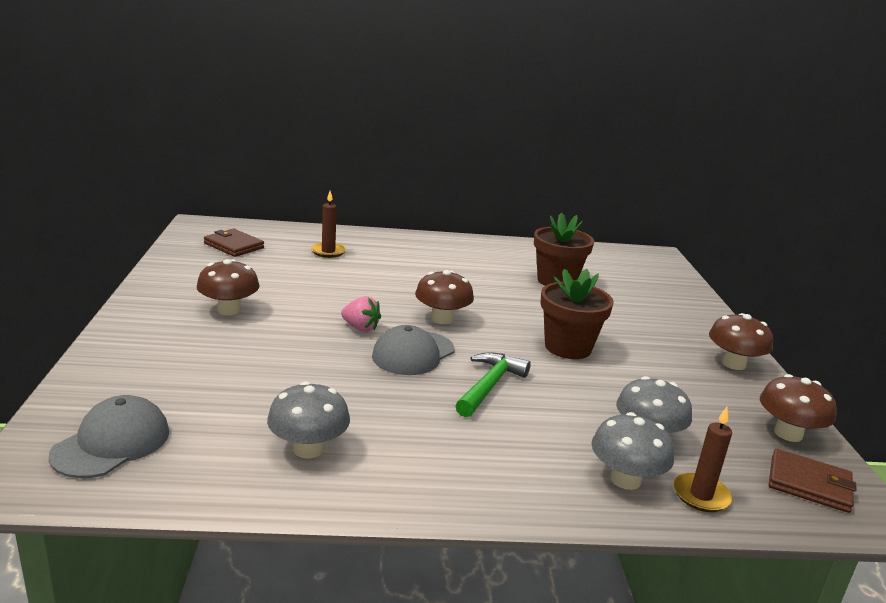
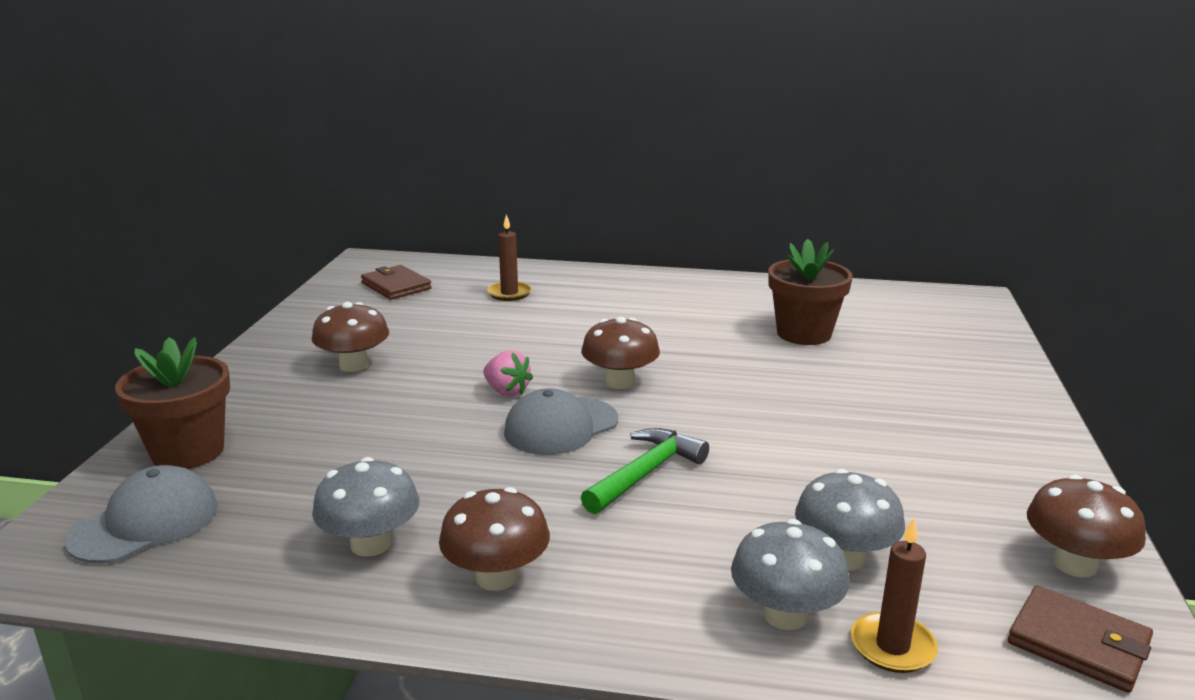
camera: 15 degrees right, 0 degrees up
brown flower pot [540,269,614,359] -> brown flower pot moved to [115,337,230,469]
brown mushroom [709,313,773,370] -> brown mushroom moved to [439,487,550,591]

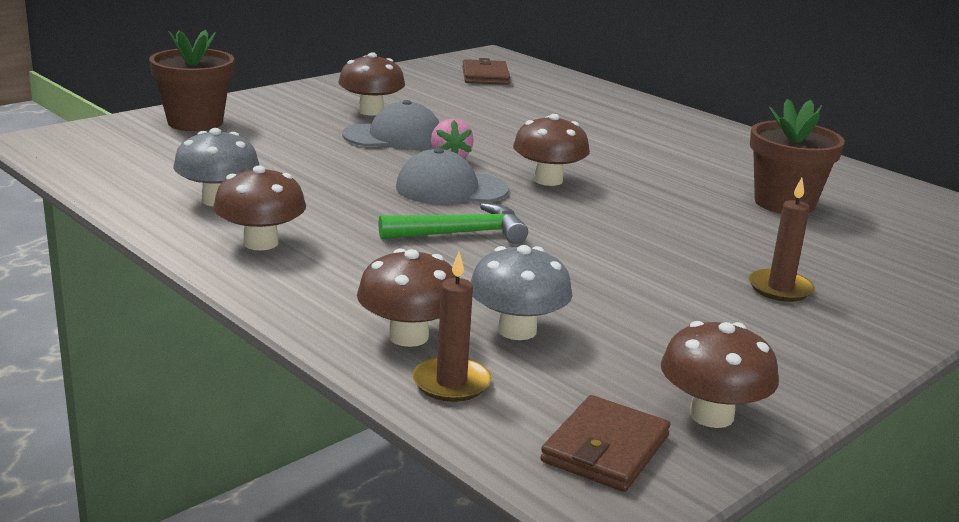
camera: 35 degrees right, 0 degrees up
grey cap [65,465,218,563] -> grey cap moved to [342,100,439,149]
brown candle [487,214,532,301] -> brown candle moved to [749,178,815,302]
grey mushroom [731,519,850,630] -> brown mushroom [357,249,456,347]
brown wallet [1008,586,1153,693] -> brown wallet turned 45 degrees clockwise [540,395,670,492]

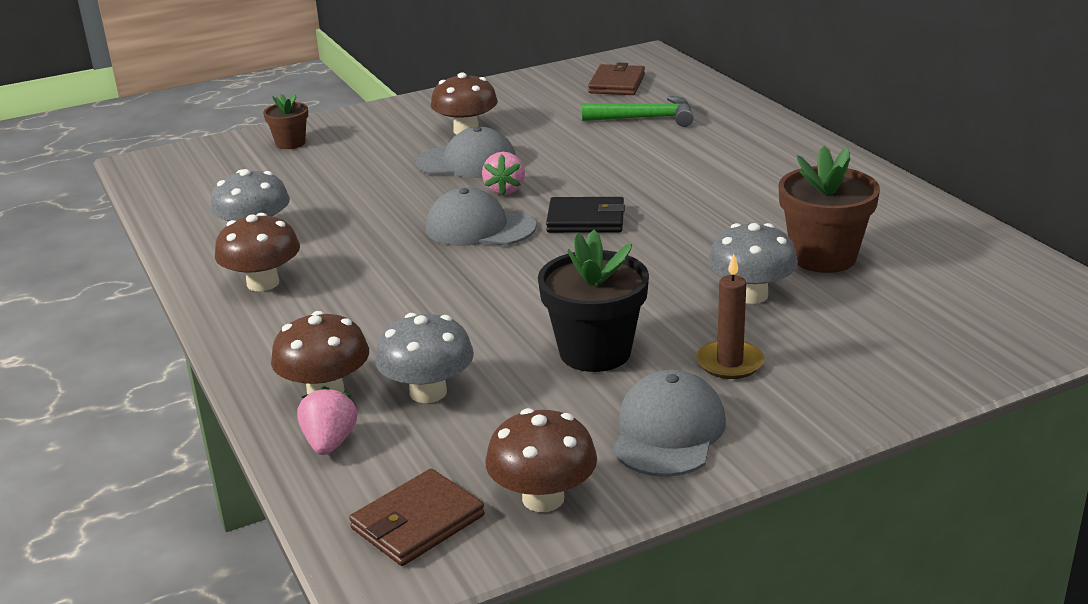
camera: 20 degrees right, 5 degrees up
brown flower pot [149,30,234,131] -> brown flower pot [263,93,308,149], size x0.57
green hammer [378,203,528,244] -> green hammer moved to [582,96,694,127]
brown candle [412,252,491,402] -> pink strawberry [297,386,357,455]
brown mushroom [513,114,590,186] -> black wallet [546,197,625,233]
none -> black flower pot [538,229,649,372]
none -> grey cap [613,370,726,477]
none -> grey mushroom [708,223,798,304]

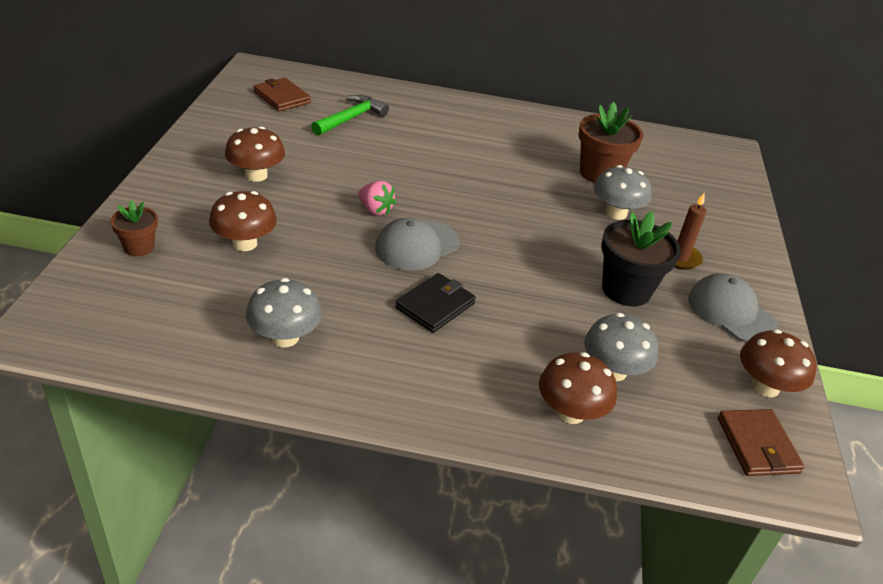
camera: 60 degrees left, 10 degrees up
brown mushroom [215,213,300,292] -> brown mushroom moved to [209,191,277,251]
pink strawberry [297,386,357,455] -> none
grey cap [416,127,516,178] -> none
black wallet [546,197,625,233] -> black wallet moved to [395,273,476,333]

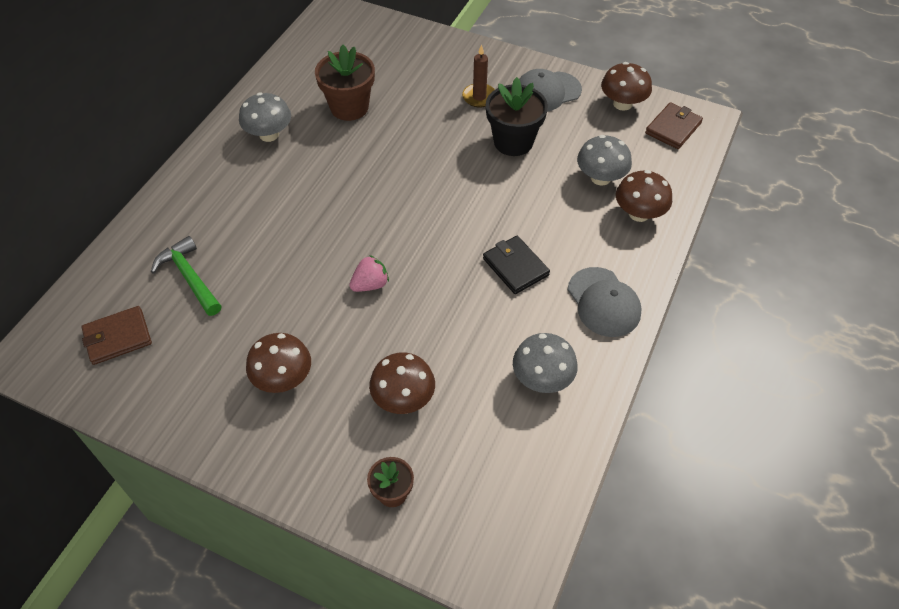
camera: 70 degrees left, 15 degrees up
grey cap [375,218,459,271] -> grey cap moved to [568,267,642,337]
grey mushroom [594,165,652,220] -> grey mushroom moved to [239,92,291,142]
brown wallet [718,409,805,476] -> brown wallet turned 60 degrees counterclockwise [645,102,703,149]

